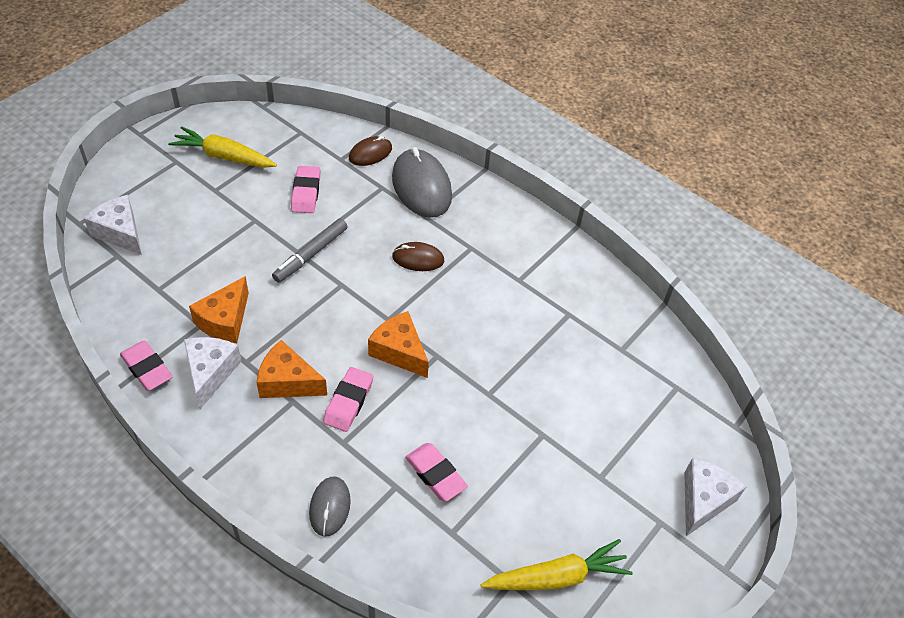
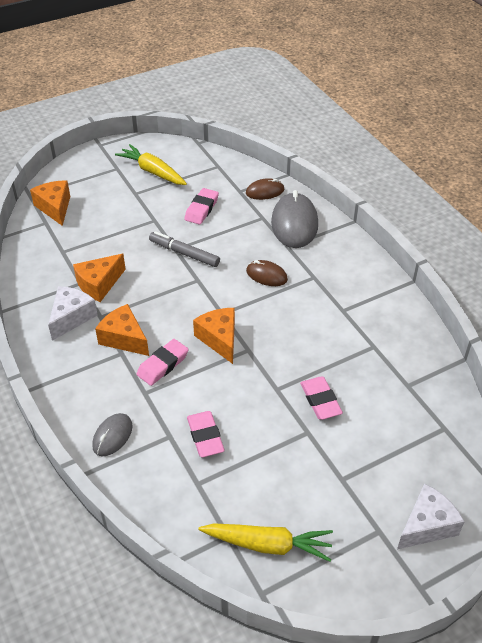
camera: 25 degrees right, 5 degrees down
white cheese [84,195,142,255] -> orange cheese [30,180,70,226]
pink eraser [120,341,173,391] -> pink eraser moved to [300,377,343,420]
grey marker [272,218,348,283] -> grey marker turned 60 degrees clockwise [149,231,220,267]

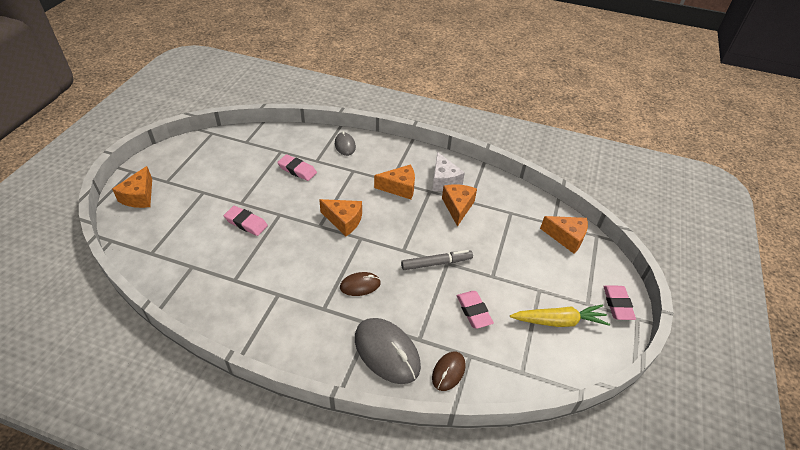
camera: 135 degrees right, 0 degrees up
pink eraser [136,339,189,386] -> pink eraser moved to [603,285,636,320]
yellow carrot [199,524,333,562] -> none
white cheese [397,483,465,549] -> orange cheese [112,166,152,208]

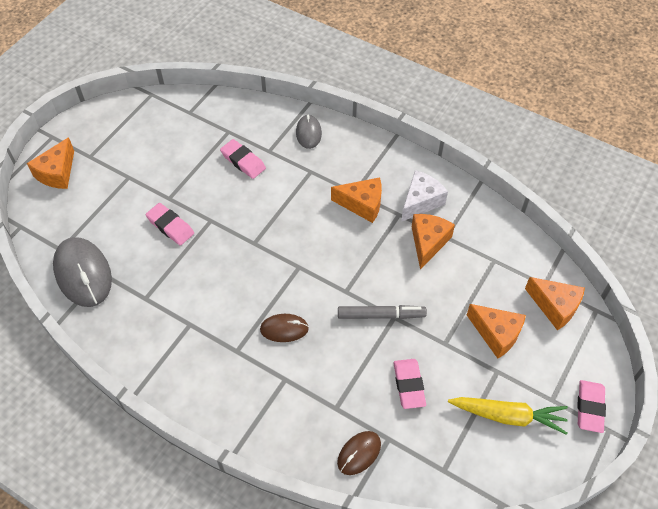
camera: 15 degrees right, 10 degrees up
orange cheese [319,199,362,236] -> orange cheese moved to [467,304,526,359]
grey mouse [355,318,421,384] -> grey mouse moved to [53,237,112,307]
white cheese [432,152,465,191] -> white cheese turned 135 degrees counterclockwise [401,170,448,222]

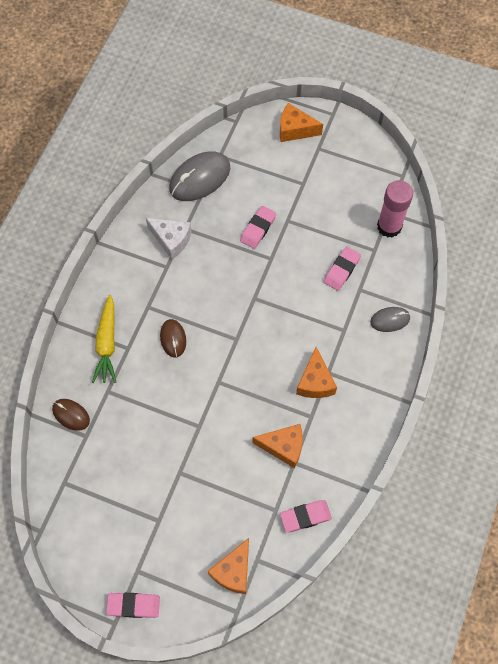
camera: 80 degrees right, 10 degrees up
grey marker [338,305,427,319] -> none
pink eraser [393,359,426,409] -> pink eraser moved to [280,500,332,532]
white cheese [401,170,448,222] -> white cheese moved to [146,218,191,259]
yellow carrot [448,397,568,435] -> yellow carrot moved to [92,295,116,383]
orange cheese [467,304,526,359] -> none
none -> pink glue stick [377,180,413,238]

